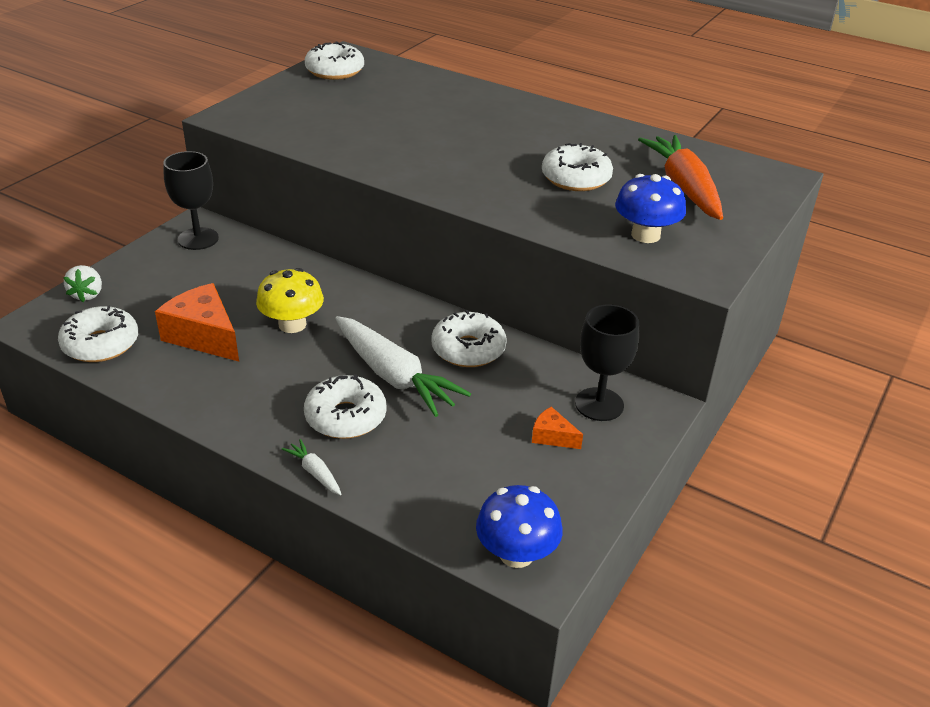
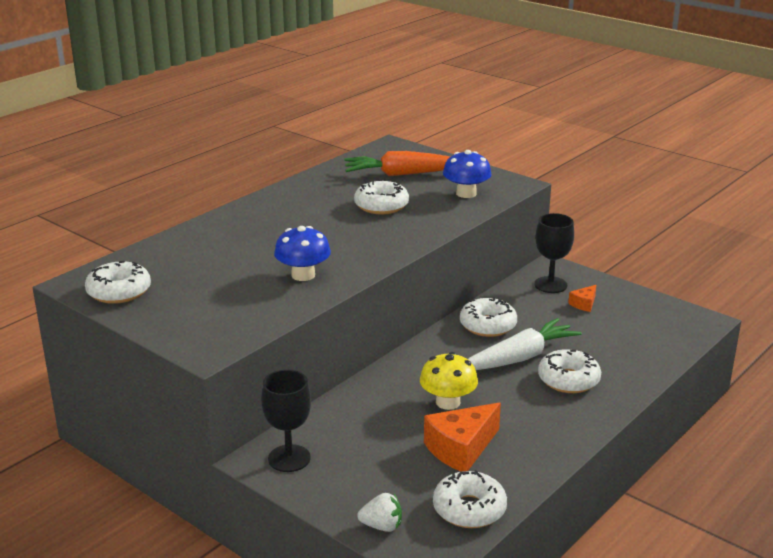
camera: 80 degrees left, 10 degrees down
white carrot [282,439,341,495] -> none
blue mushroom [476,485,563,568] -> blue mushroom moved to [274,226,331,281]

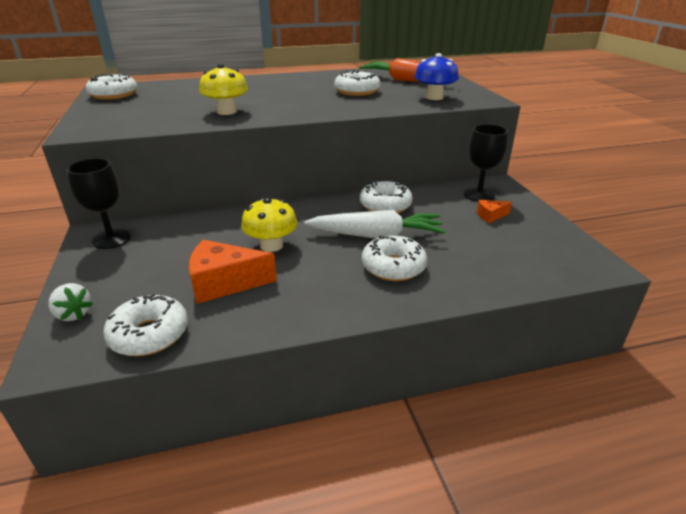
camera: 35 degrees right, 5 degrees up
blue mushroom [274,226,331,281] -> yellow mushroom [199,64,248,115]

